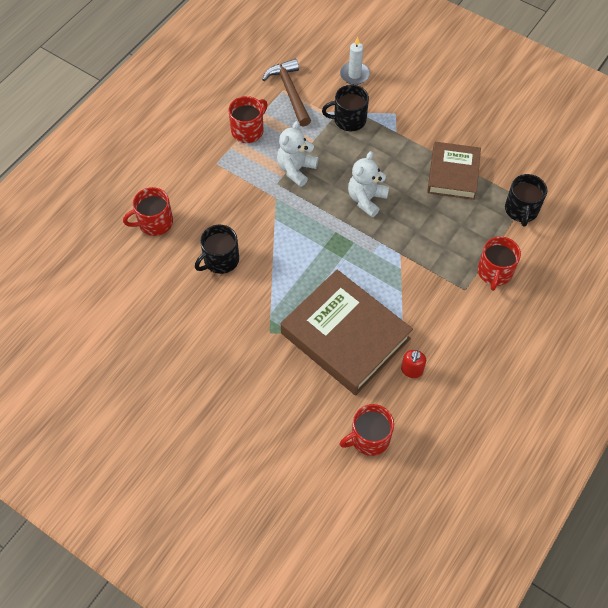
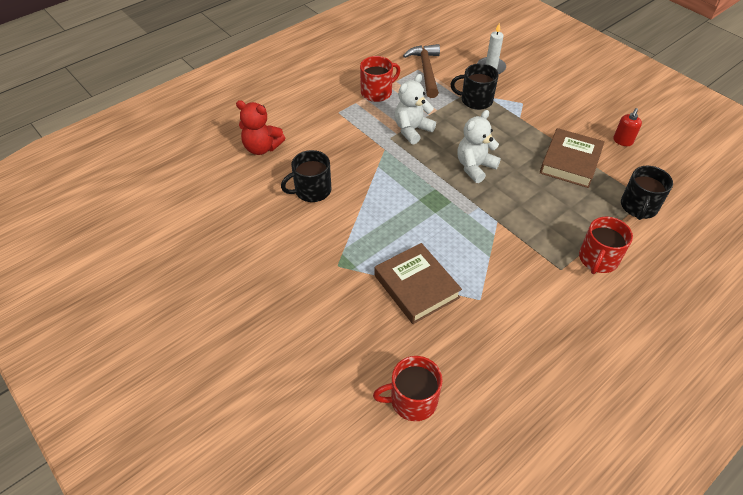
camera: 15 degrees right, 10 degrees down
red mug [123,187,173,236] -> red teddy bear [236,100,285,155]
brown book [281,270,413,395] -> brown book [375,243,462,324], size x0.62
red soap dispenser [401,350,426,378] -> red soap dispenser moved to [613,108,642,146]

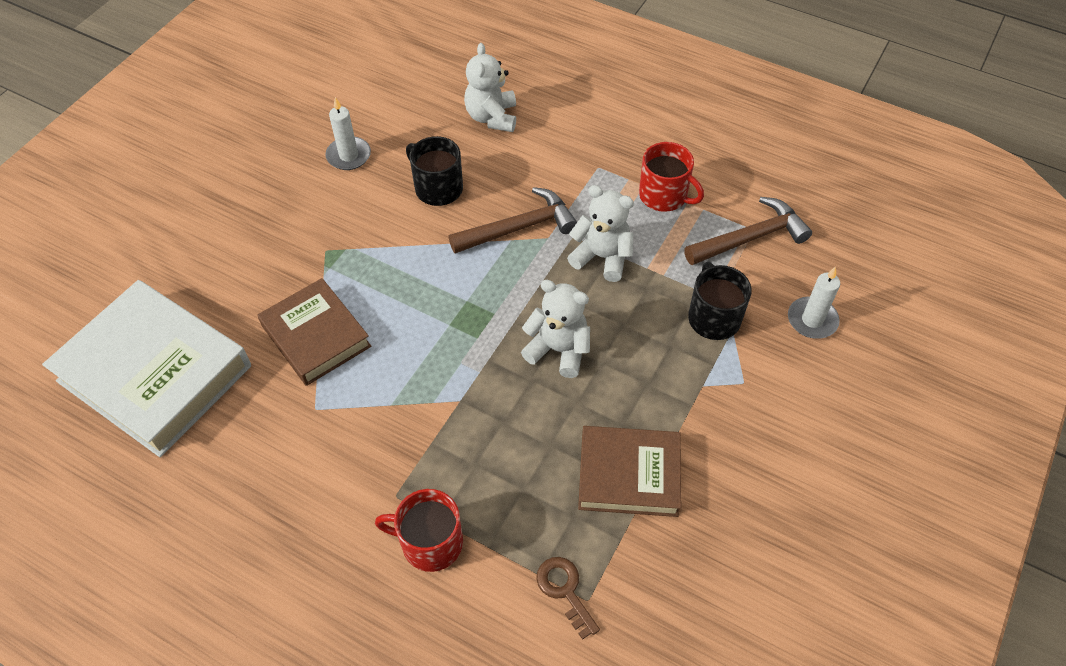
camera: 70 degrees right, 5 degrees up
red teddy bear [236,100,285,155] -> white teddy bear [464,43,516,132]
red mug [373,356,443,421] -> white book [42,280,251,457]
brown book [375,243,462,324] -> brown book turned 75 degrees counterclockwise [258,278,371,386]
red soap dispenser [613,108,642,146] -> none
black mug [621,166,673,220] -> brown key [536,557,600,640]
none -> white candle [325,97,371,170]
none -> brown hammer [448,187,577,254]

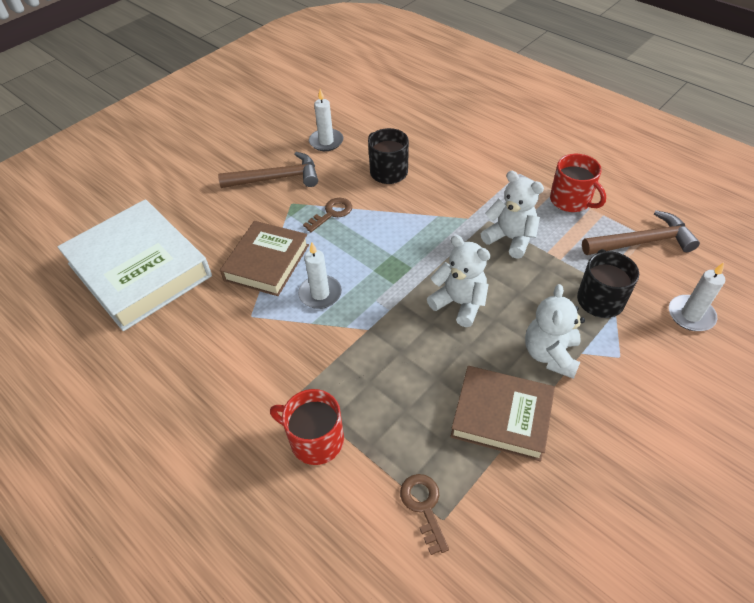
camera: 15 degrees right, 5 degrees down
brown book [258,278,371,386] -> brown book turned 45 degrees clockwise [220,221,309,296]
brown hammer [448,187,577,254] -> brown hammer moved to [218,152,318,188]
white teddy bear [464,43,516,132] -> white teddy bear moved to [525,284,585,379]
none -> white candle [298,242,342,309]
none -> brown key [303,198,352,232]

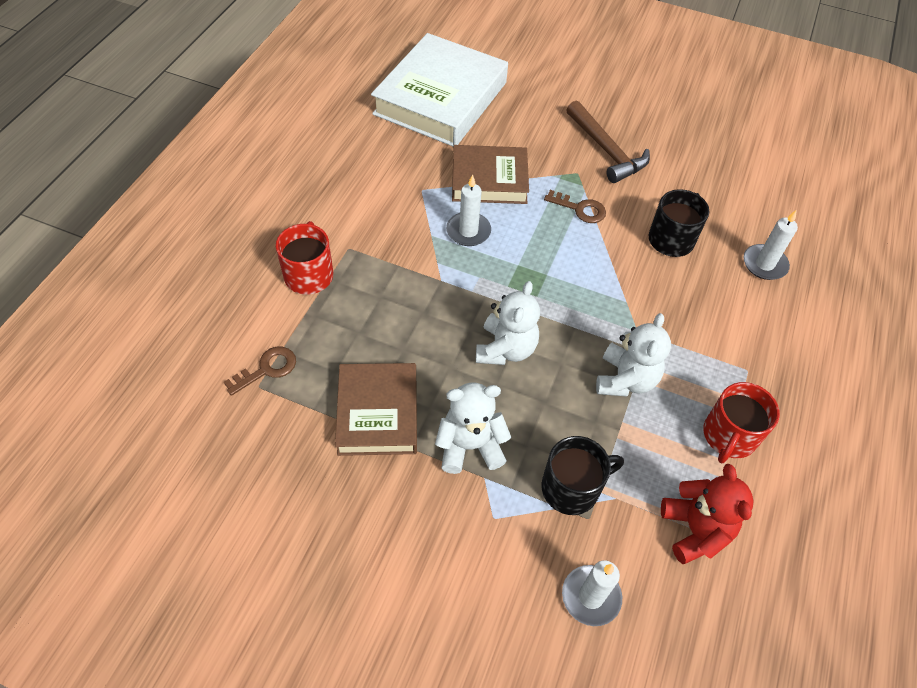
camera: 65 degrees right, 5 degrees up
white candle [309,89,343,151] -> white candle moved to [744,210,798,280]
brown hammer [582,210,700,255] -> red teddy bear [661,464,754,564]

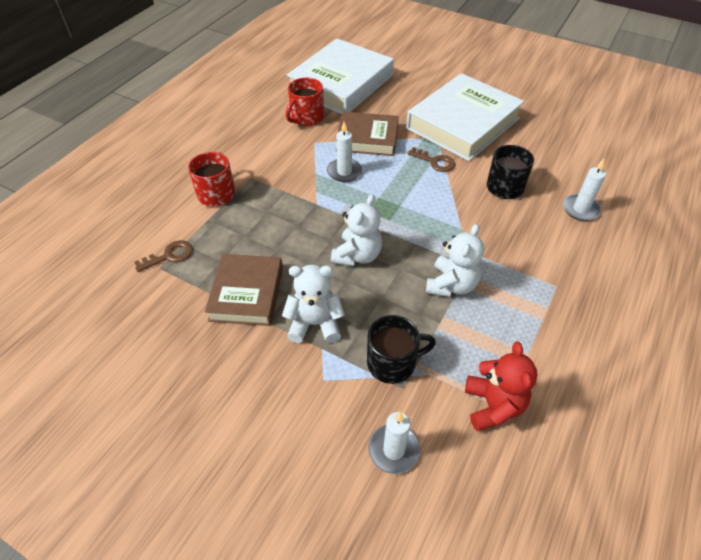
camera: 10 degrees right, 5 degrees down
brown hammer [566,100,650,183] -> white book [406,73,524,161]
red mug [703,382,780,464] -> red mug moved to [286,78,324,126]

